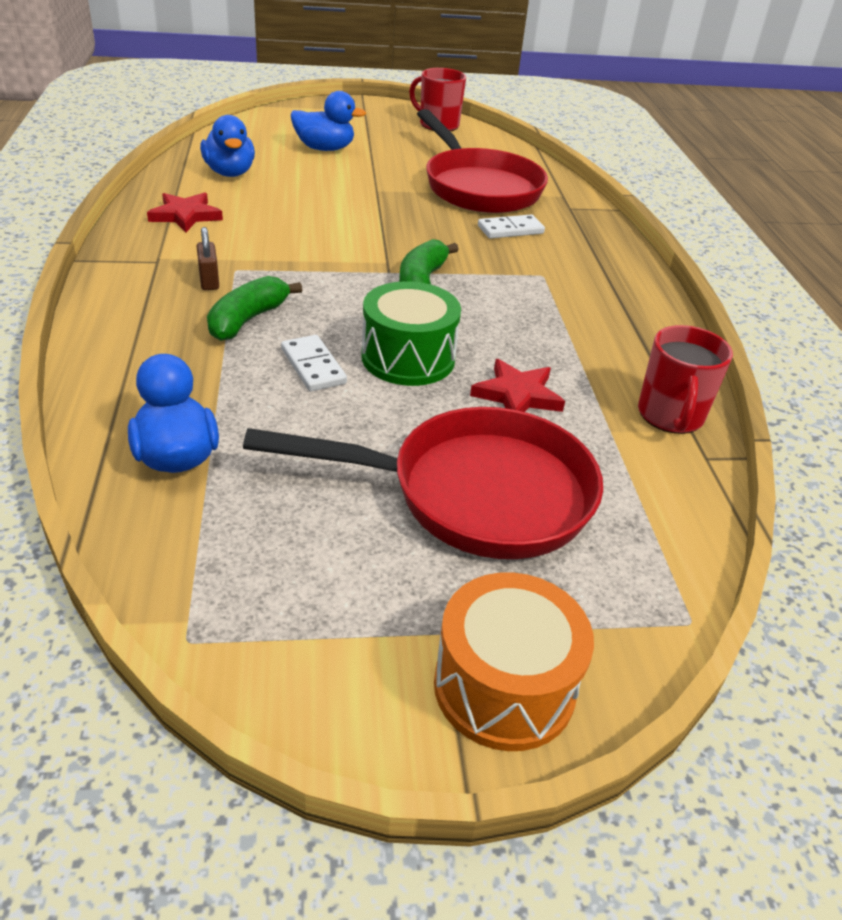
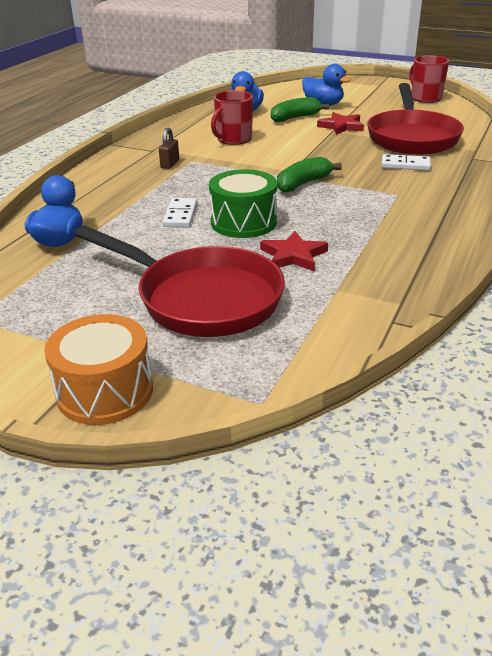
camera: 35 degrees right, 5 degrees down
red star [147,192,223,232] -> red star moved to [317,112,364,135]
green banana [207,276,302,341] -> green banana moved to [271,97,329,122]
red mug [638,325,733,434] -> red mug moved to [211,90,253,145]

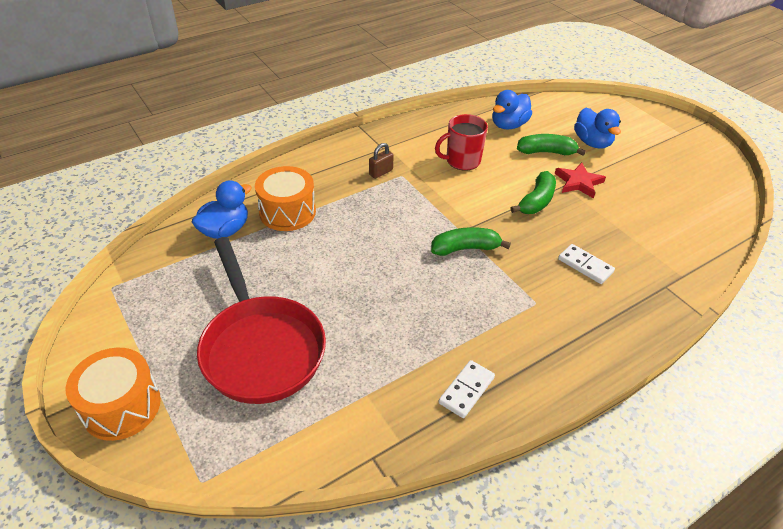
camera: 30 degrees right, 10 degrees up
white domino [163,198,197,227] -> white domino moved to [439,360,495,418]
green drum [209,169,277,238] -> none
red star [260,231,328,271] -> none
red pan [367,83,464,155] -> none
red mug [410,55,449,103] -> none
none -> orange drum [255,166,316,231]
none -> green banana [510,171,556,214]

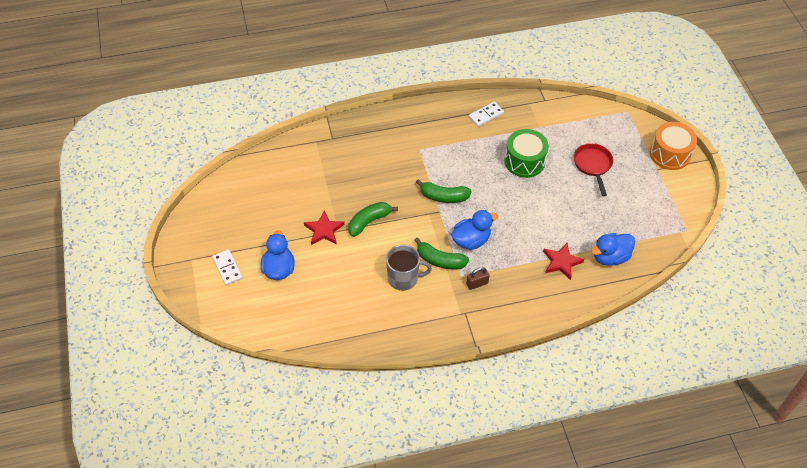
camera: 160 degrees left, 10 degrees up
red pan [197,237,326,404] -> red pan [574,143,613,196], size x0.54
orange drum [255,166,316,231] -> red star [543,243,584,280]
red mug [435,114,488,171] -> grey mug [386,245,432,291]
blue duck [492,90,532,129] -> blue duck moved to [451,210,498,250]
green banana [517,134,586,156] -> green banana moved to [414,237,469,270]
white domino [558,244,615,284] -> white domino moved to [212,250,243,285]
none -> green drum [504,129,549,178]

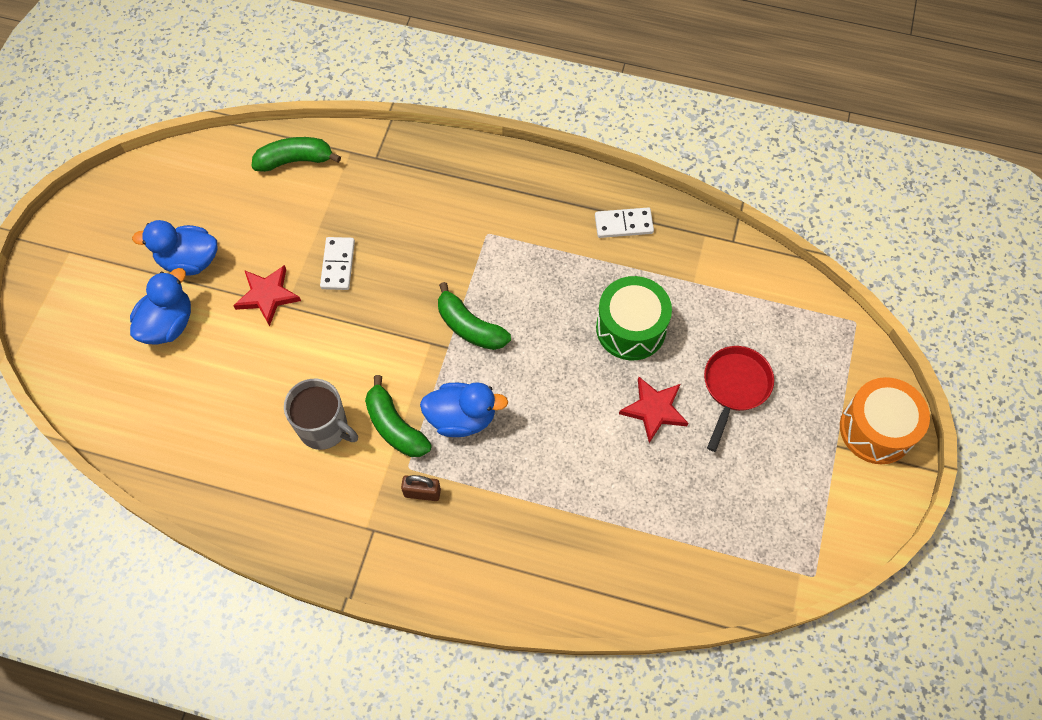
camera: 30 degrees right, 10 degrees up
white domino [212,250,243,285] -> white domino moved to [320,237,355,290]
green banana [348,202,398,237] -> green banana moved to [252,137,341,172]
red star [543,243,584,280] -> red star moved to [619,377,688,443]
blue duck [591,233,635,266] -> blue duck moved to [132,220,217,276]

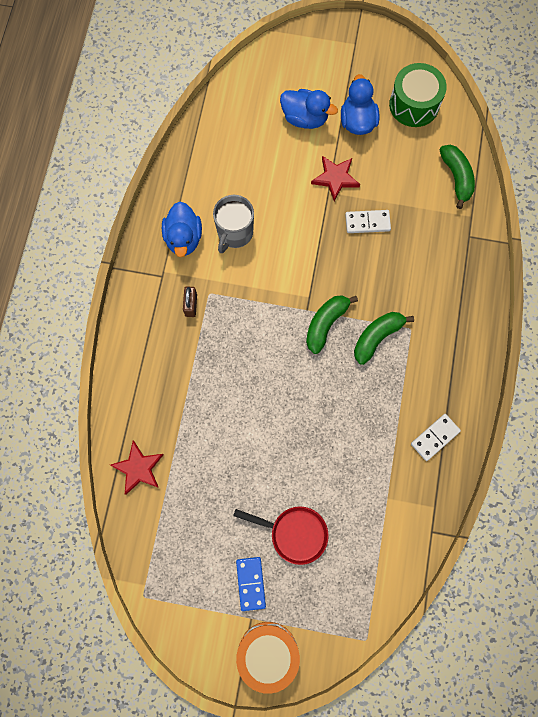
camera: 85 degrees right, 10 degrees up
green banana [365,375,432,457] -> green banana moved to [354,312,414,365]
blue duck [420,382,508,437] -> blue duck moved to [162,202,202,257]
white domino [595,207,654,238] -> white domino turned 60 degrees clockwise [411,414,461,461]
green drum [596,276,672,360] -> green drum moved to [389,63,447,127]
red star [619,377,688,443] -> red star moved to [110,441,164,495]
none -> blue domino [236,557,266,611]

